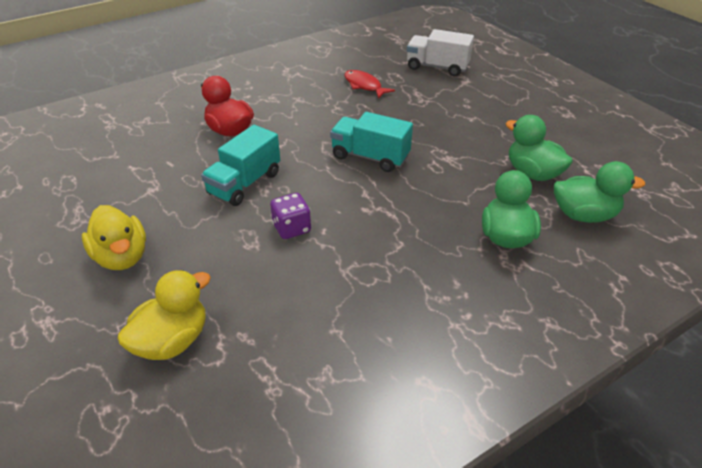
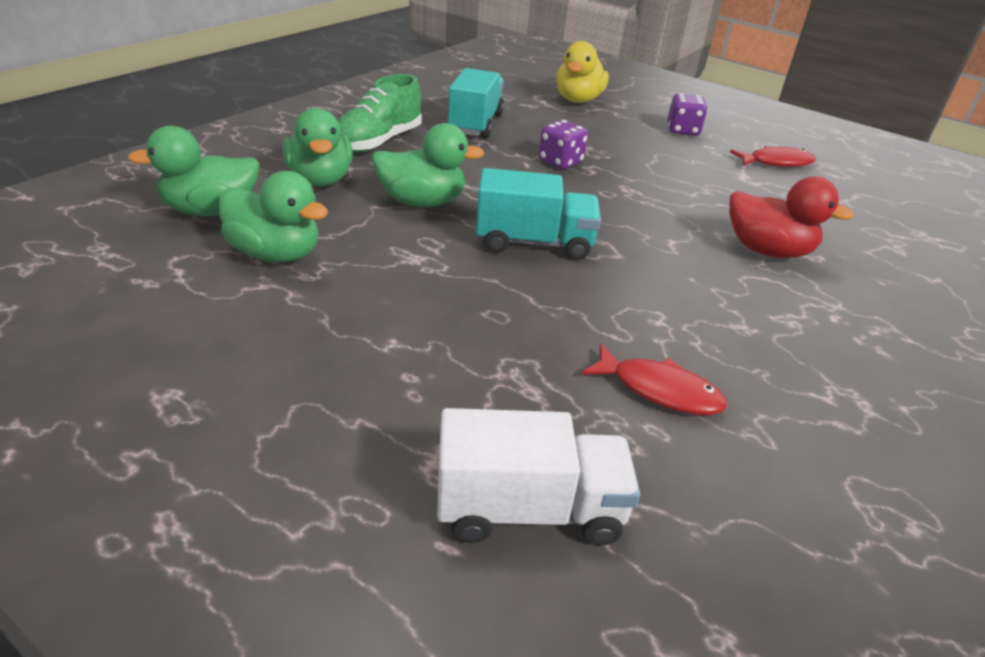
camera: 155 degrees right, 5 degrees down
yellow duck [82,205,146,270] -> purple dice [667,93,708,136]
turquoise truck [201,125,280,206] -> turquoise truck moved to [447,68,504,138]
none -> green shoe [338,74,422,152]
none -> green duck [372,123,485,207]
none -> red fish [730,146,816,167]

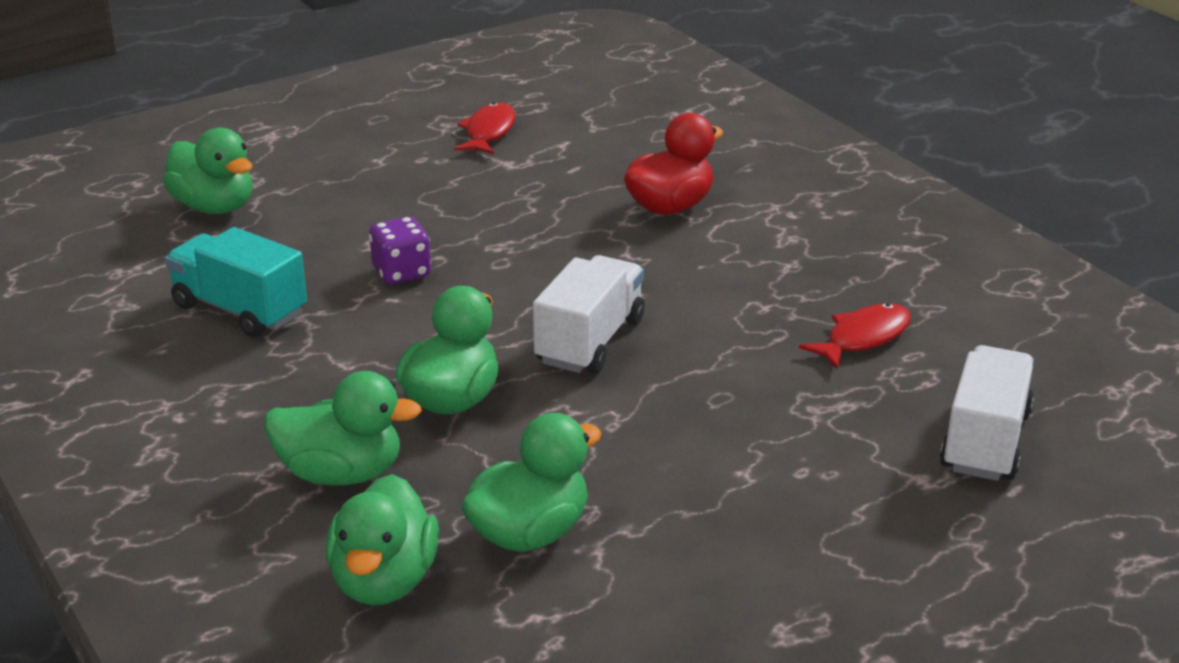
camera: 65 degrees left, 5 degrees down
green shoe [338,74,422,152] -> none
turquoise truck [476,168,601,260] -> white truck [533,255,645,374]
yellow duck [556,41,609,103] -> green duck [163,128,252,214]
purple dice [667,93,708,136] -> none

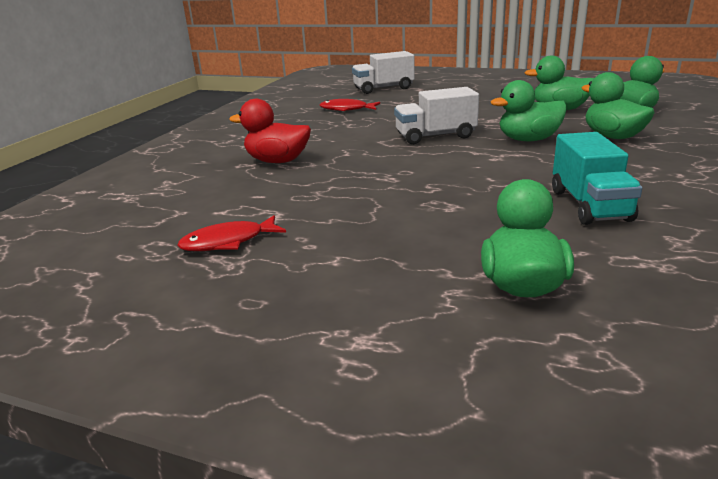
camera: 125 degrees left, 5 degrees down
purple dice [369,217,431,284] -> none

